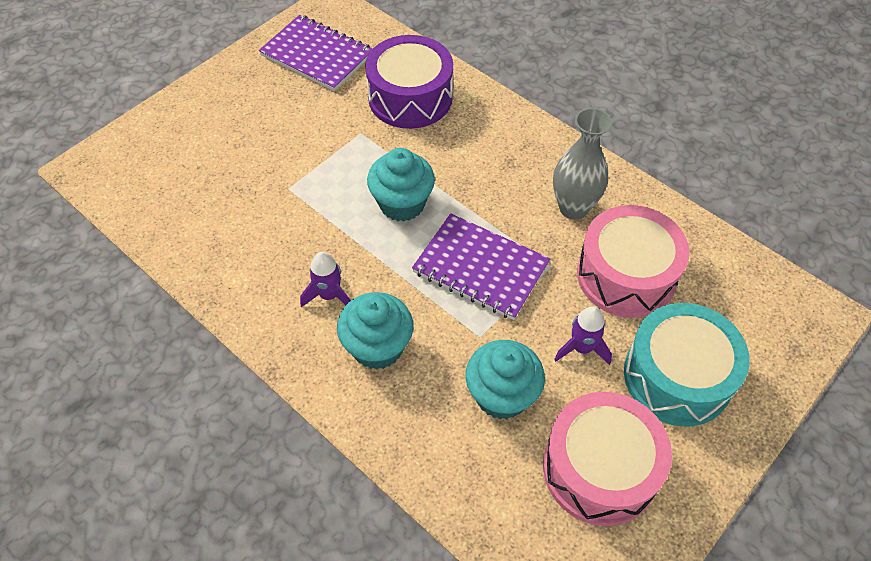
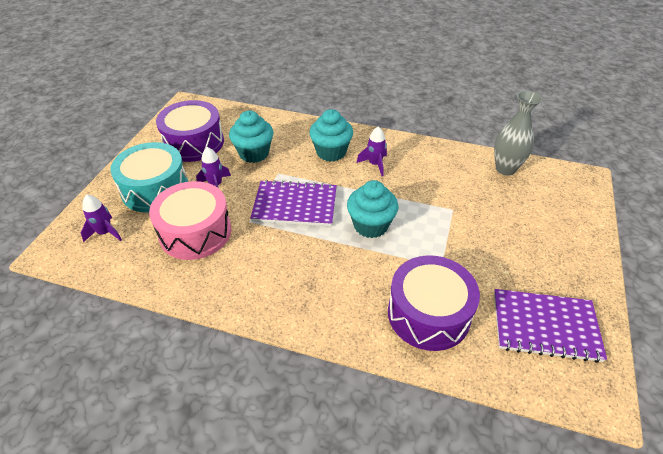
camera: 155 degrees right, 10 degrees down
pink drum [543,392,672,526] -> purple drum [156,100,224,162]
grey vase [553,108,612,219] -> grey vase moved to [494,91,543,176]
none -> purple rocket [81,194,122,242]

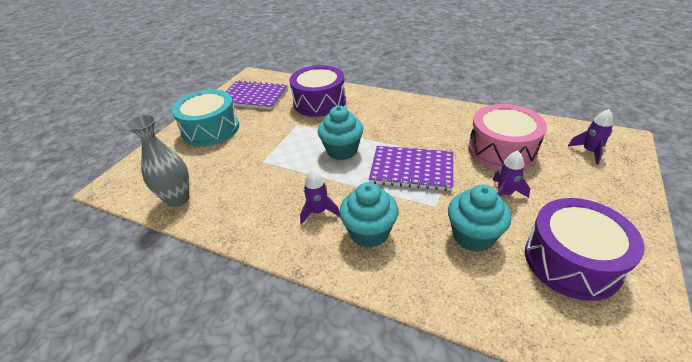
camera: 170 degrees left, 5 degrees down
turquoise drum [110,142,188,213] -> turquoise drum moved to [172,90,239,146]

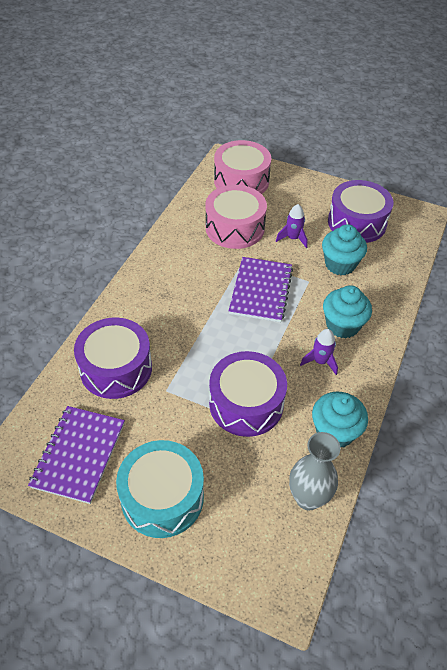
camera: 95 degrees left, 10 degrees up
turquoise cupcake [318,106,363,160] -> turquoise cupcake moved to [312,392,368,448]
purple rocket [568,109,613,165] -> pink drum [214,140,271,194]
none -> purple drum [209,351,287,437]

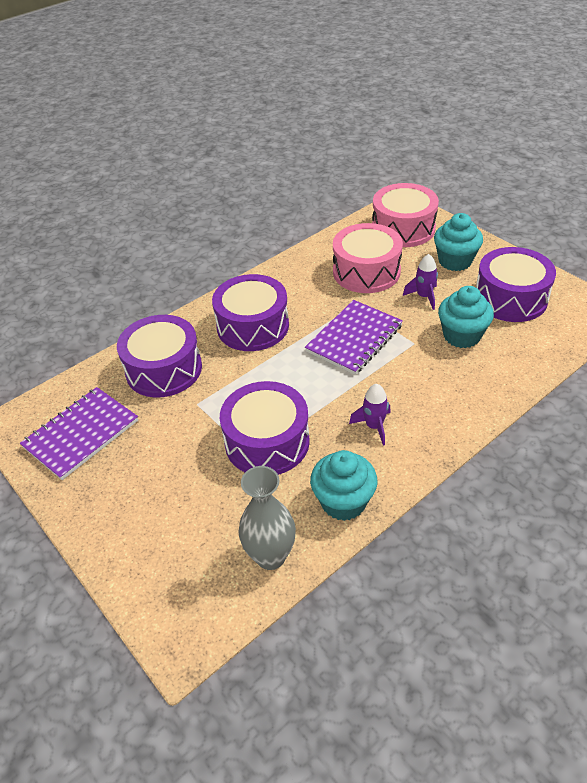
camera: 30 degrees right, 5 degrees down
turquoise drum [116,440,204,538] -> none
turquoise cupcake [323,285,372,338] -> turquoise cupcake moved to [434,213,483,271]
none -> purple drum [212,274,289,351]

